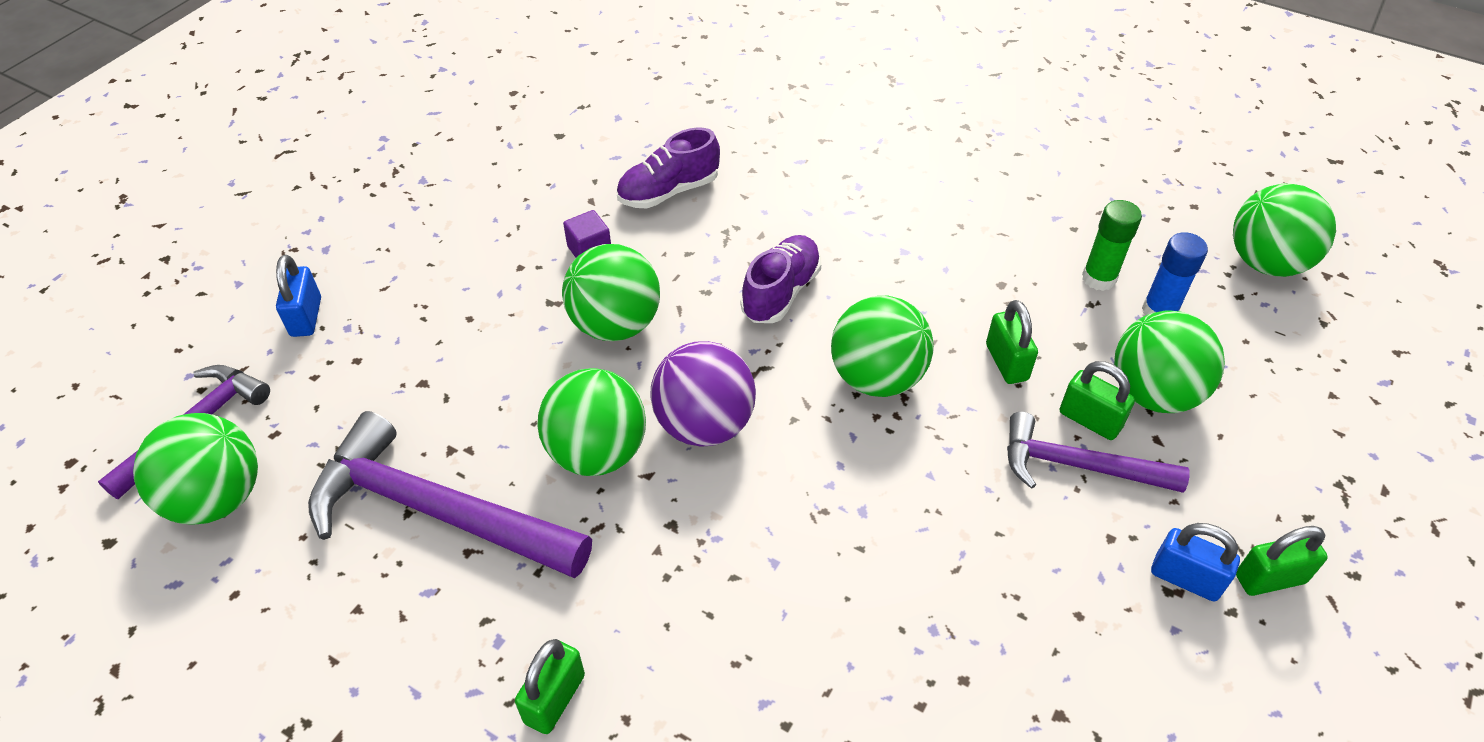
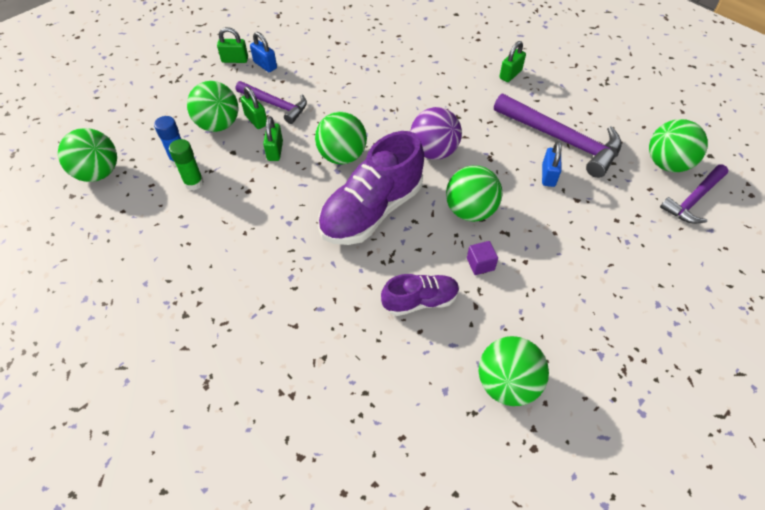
camera: 165 degrees left, 5 degrees up
blue padlock [276,255,321,337] -> blue padlock moved to [542,141,562,187]
green ball [537,368,646,476] -> green ball moved to [479,336,549,406]
purple shoe [741,235,822,323] -> purple shoe [318,131,424,245], size x1.82

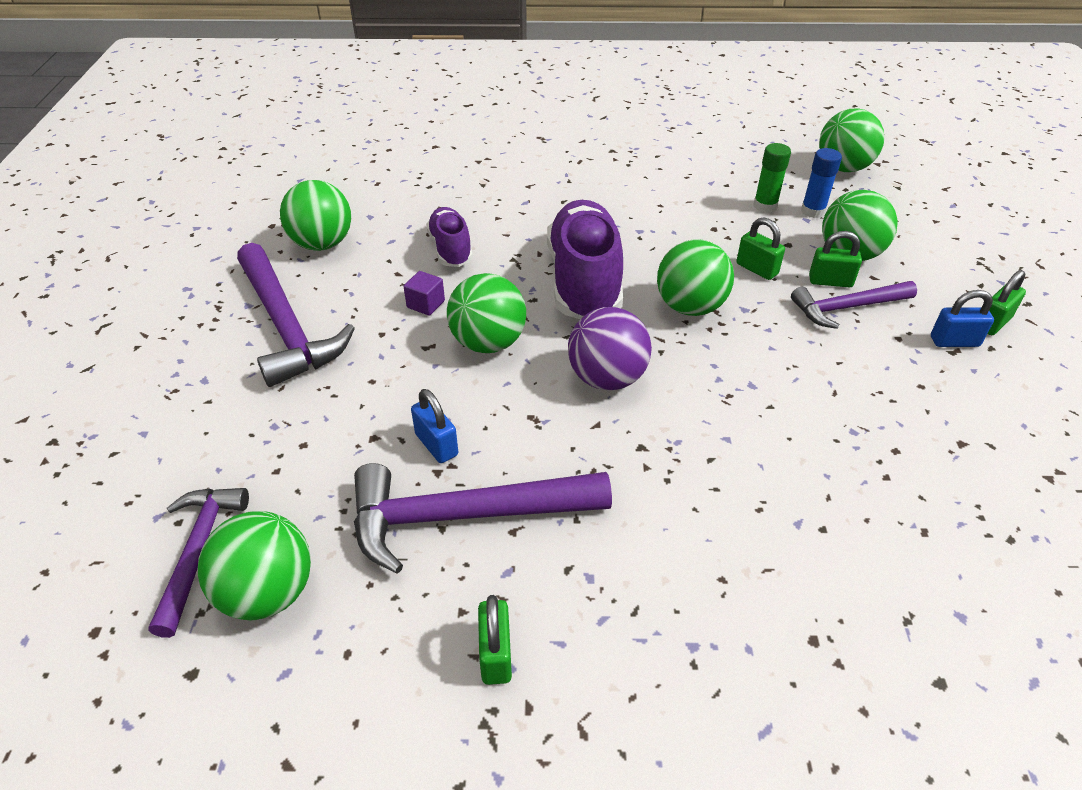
camera: 135 degrees right, 10 degrees down
purple shoe [381,274,459,316] -> purple shoe turned 135 degrees clockwise [426,207,473,267]
green padlock [499,41,526,82] -> green padlock moved to [478,595,512,685]
none -> purple hammer [237,243,355,387]

